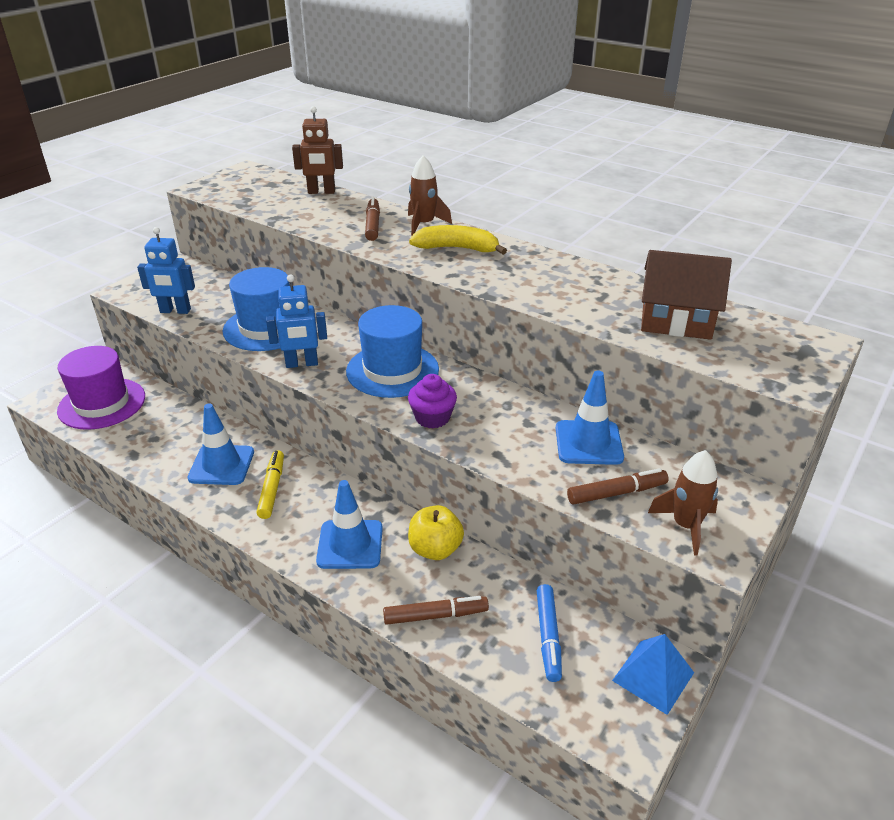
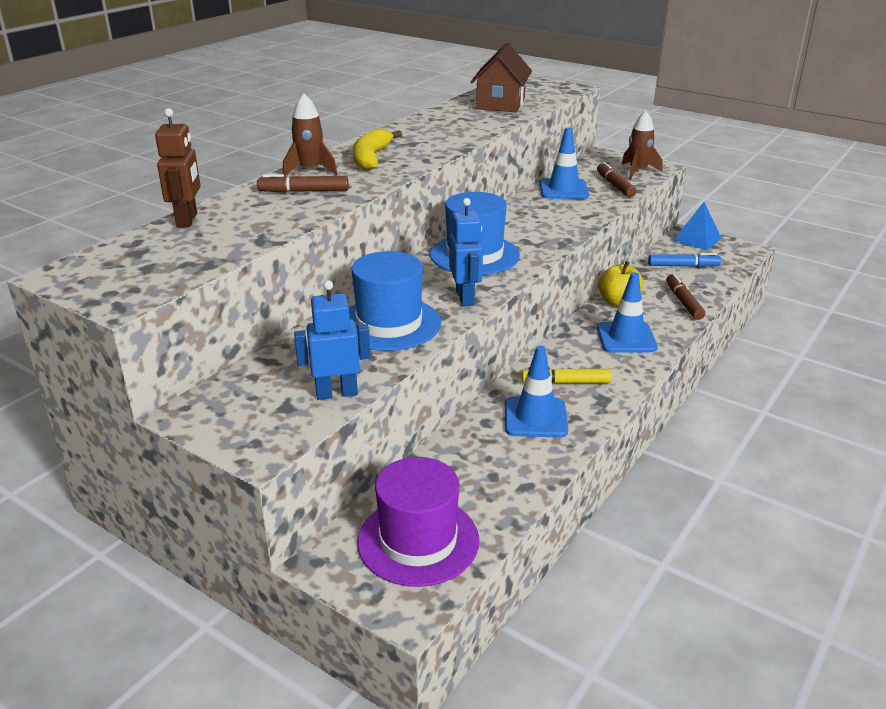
camera: 90 degrees left, 5 degrees down
blue robot [137,227,195,314] -> blue robot turned 105 degrees counterclockwise [294,280,371,400]
purple cupcake [408,374,457,429] -> none

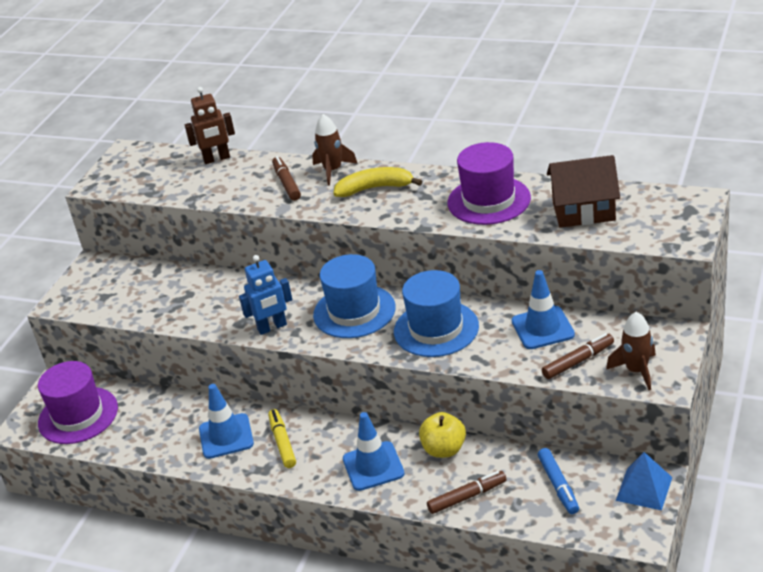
camera: 80 degrees right, 5 degrees up
blue robot [294,280,371,400] -> none
blue hat [349,251,441,351] -> blue hat moved to [394,270,479,357]
none -> purple hat [448,142,531,225]

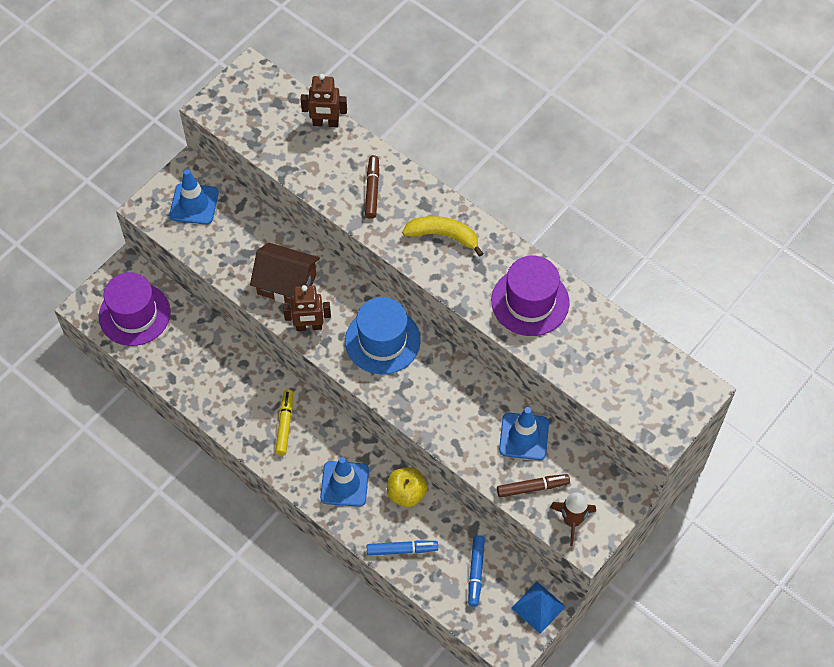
camera: 15 degrees right, 25 degrees up
blue traffic cone [199,384,254,459] -> blue traffic cone moved to [169,169,219,225]
blue robot [239,255,292,335] -> brown robot [283,285,331,331]
brown rocket [312,114,358,186] -> none
blue hat [394,270,479,357] -> none
brown marker [427,471,506,514] -> blue marker [367,540,438,556]
brown house [547,155,620,228] -> brown house moved to [250,243,320,304]

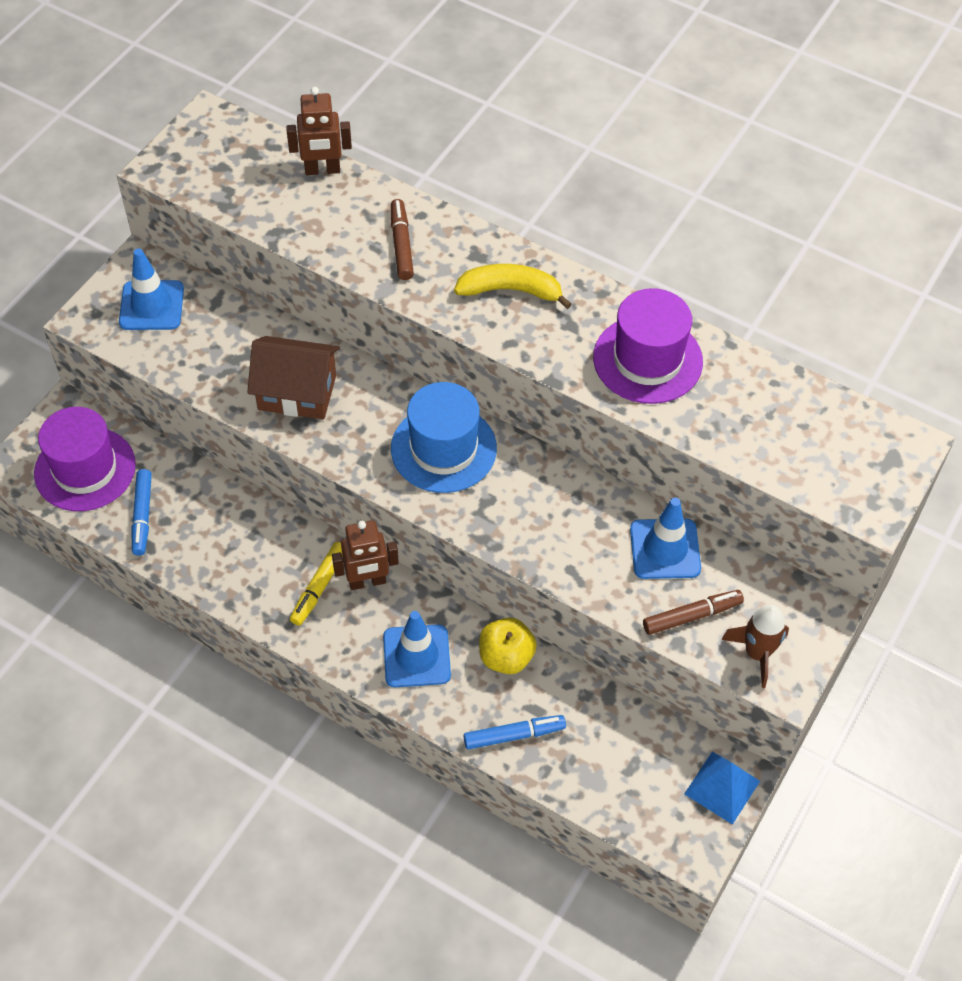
camera: 10 degrees left, 5 degrees down
yellow marker [275,389,293,455] -> yellow marker turned 150 degrees counterclockwise [290,542,343,626]
brown robot [283,285,331,331] -> brown robot moved to [332,520,399,590]
blue marker [468,535,485,607] -> blue marker moved to [131,469,152,556]

